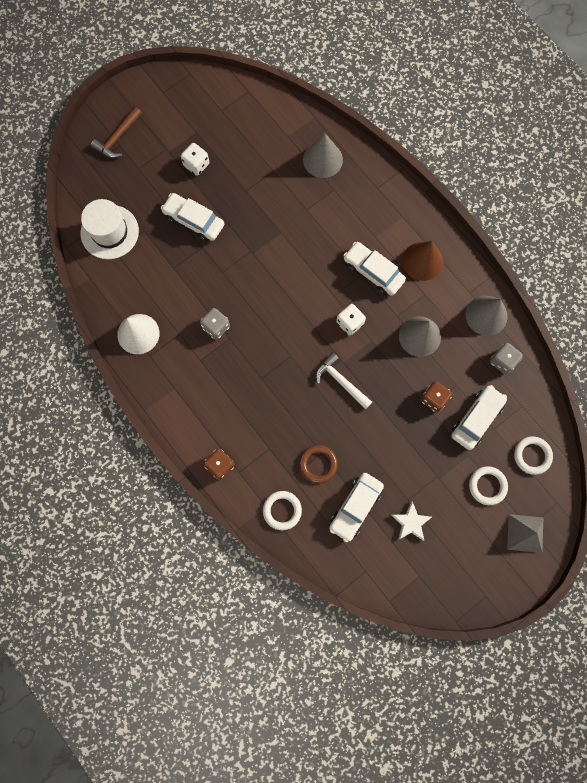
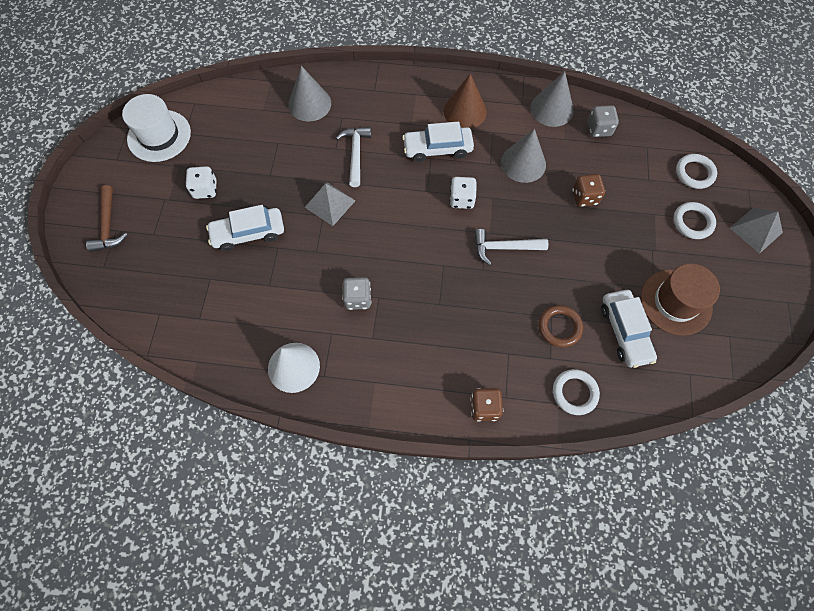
camera: 45 degrees left, 10 degrees down
white hat [81,199,139,259] -> white hat moved to [122,94,191,162]
white star [391,501,432,541] -> brown hat [641,264,720,336]
white car [451,385,507,450] -> none
none -> grey pyramid [305,182,356,226]
none -> white hammer [336,127,371,187]

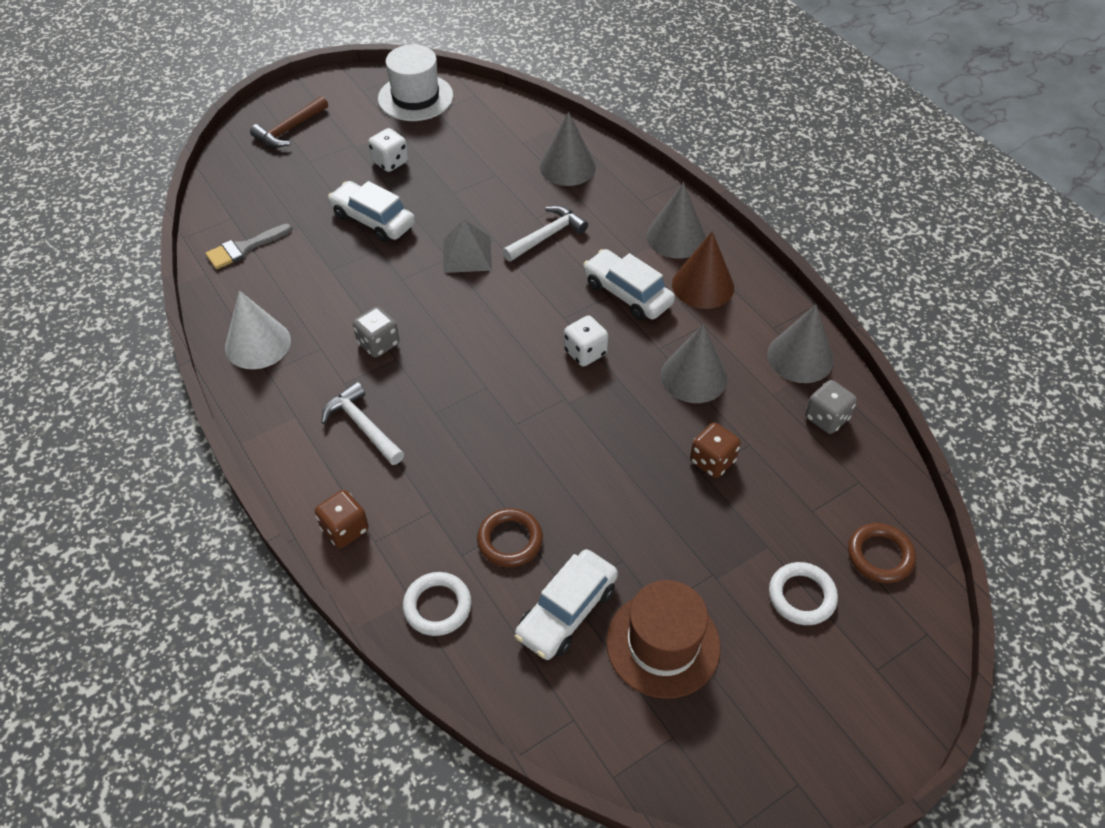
camera: 50 degrees right, 15 degrees down
white hammer [474,229,548,265] -> white hammer moved to [321,382,404,465]
white ring [676,154,717,189] -> brown ring [848,523,916,583]
grey pyramid [730,208,783,254] -> none
none -> grey brush [205,224,292,269]
none -> grey cone [646,182,706,259]

